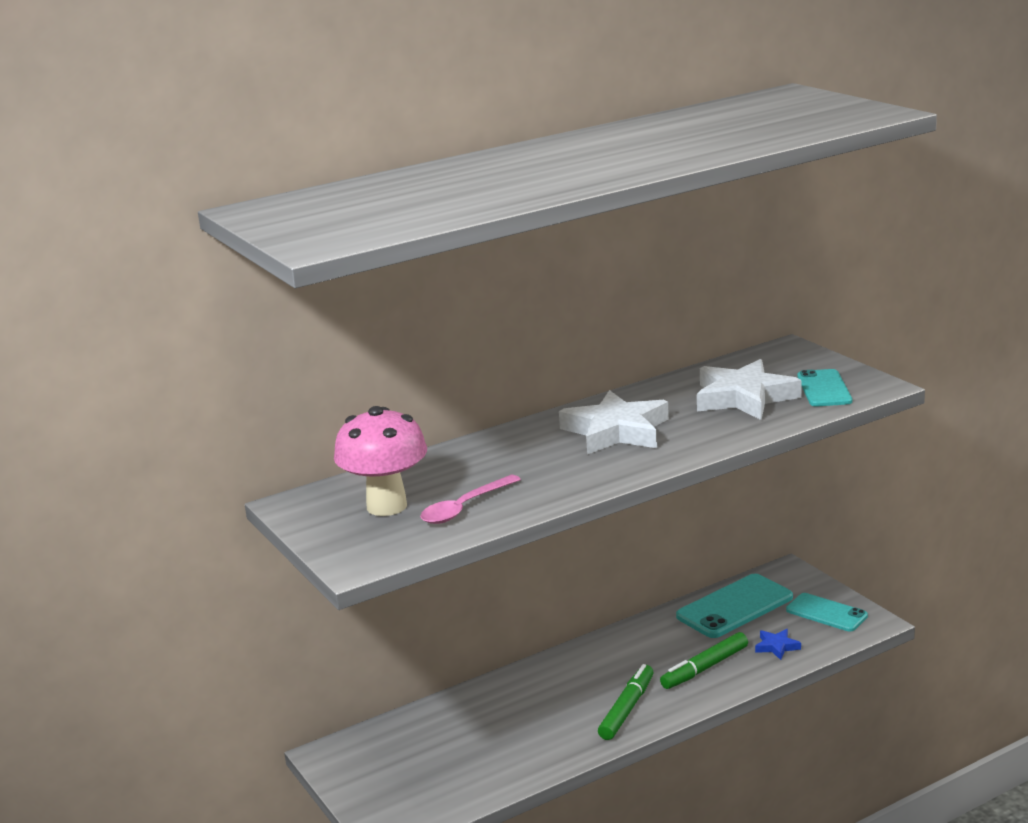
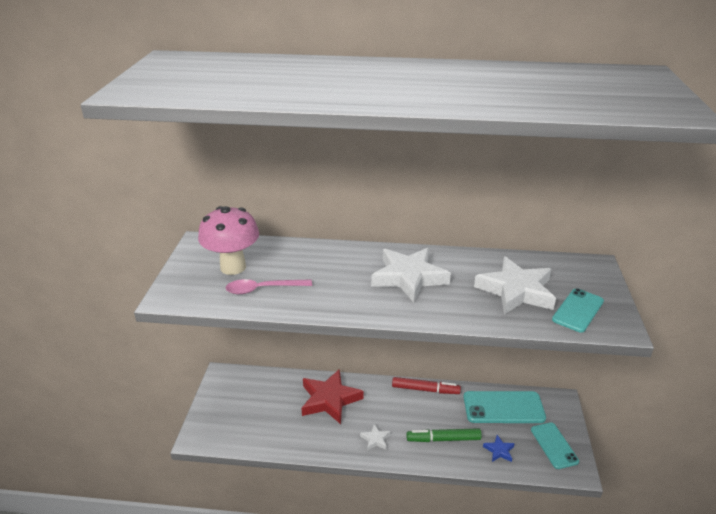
camera: 35 degrees right, 10 degrees up
green marker [598,664,654,740] -> white star [360,424,391,451]
none -> red star [301,369,363,424]
none -> red marker [392,377,461,394]

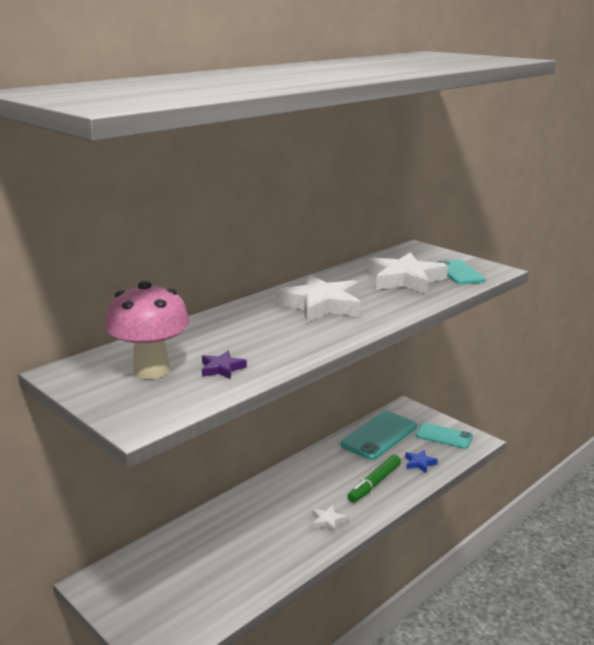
camera: 50 degrees left, 10 degrees down
pink spoon [226,279,312,294] -> purple star [202,351,247,379]
red star [301,369,363,424] -> none
red marker [392,377,461,394] -> none

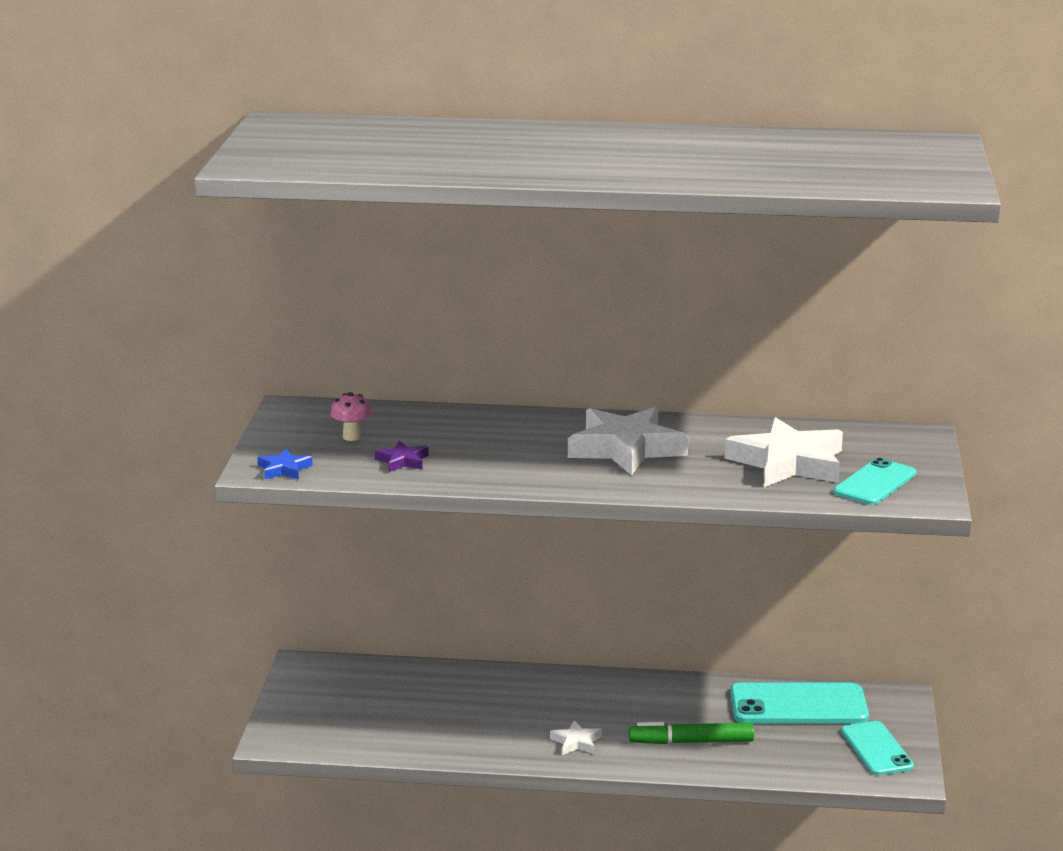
camera: 50 degrees right, 0 degrees up
pink mushroom [105,281,190,379] -> pink mushroom [330,392,372,441], size x0.45
blue star [405,450,438,473] -> blue star moved to [258,448,313,480]

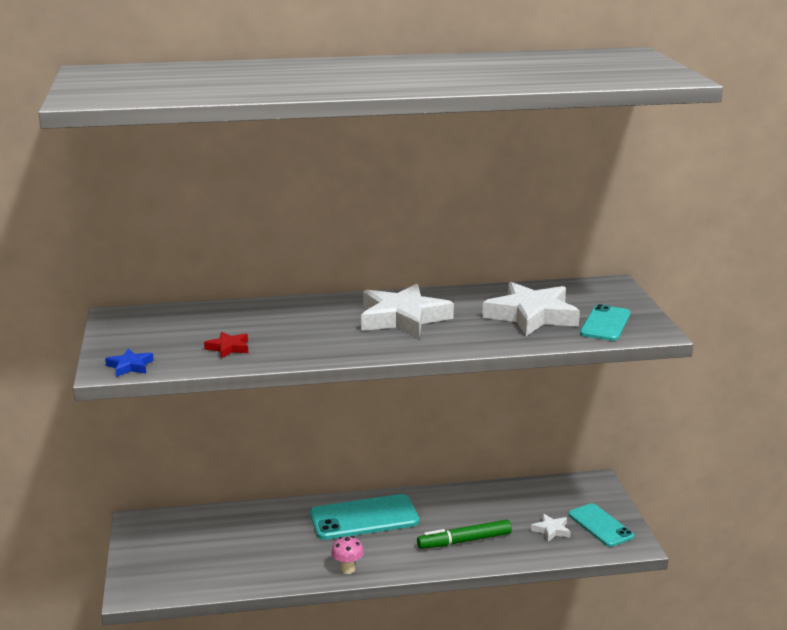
camera: 15 degrees left, 0 degrees up
pink mushroom [330,392,372,441] -> pink mushroom moved to [331,536,364,574]
purple star [375,441,429,472] -> red star [204,332,248,358]
white star [550,720,602,755] -> white star moved to [531,513,571,542]
turquoise phone [730,682,869,724] -> turquoise phone moved to [310,494,419,540]

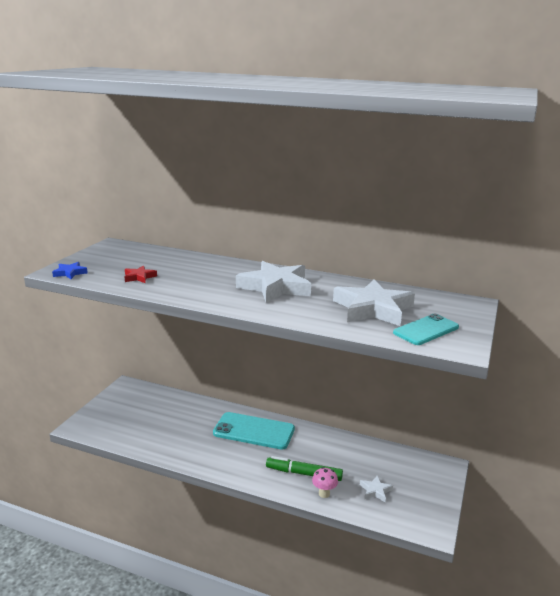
camera: 30 degrees right, 0 degrees up
pink mushroom [331,536,364,574] -> pink mushroom moved to [312,467,338,498]
turquoise phone [568,503,634,547] -> none

